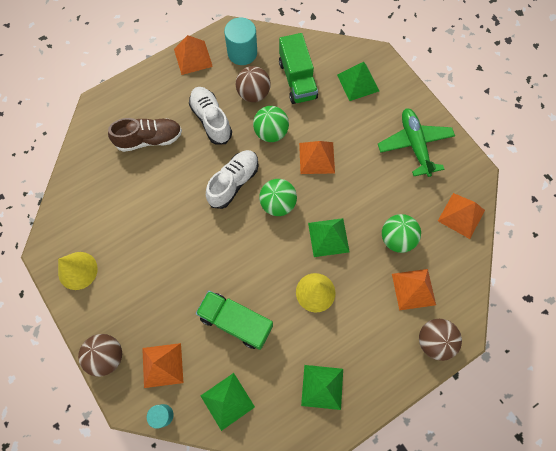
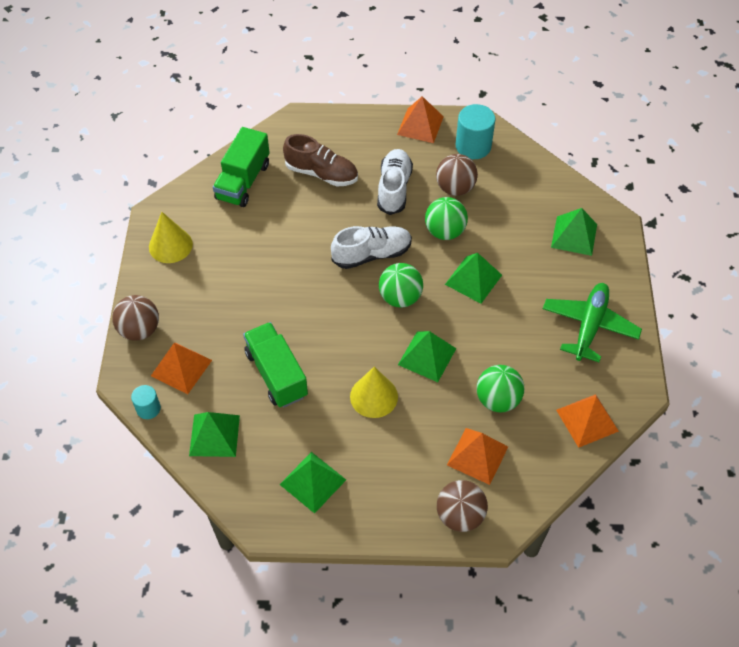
camera: 35 degrees right, 15 degrees down
green truck [279,33,318,104] -> green truck moved to [213,127,270,207]
orange pyramid [299,141,335,174] -> green pyramid [445,253,502,304]

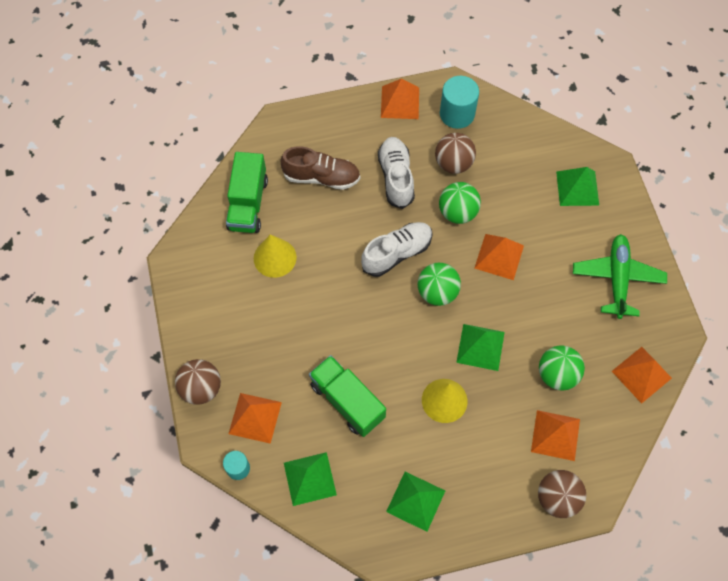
camera: 15 degrees left, 10 degrees up
yellow cone [149,212,193,263] -> yellow cone moved to [254,234,297,278]
green pyramid [445,253,502,304] -> orange pyramid [475,234,524,280]

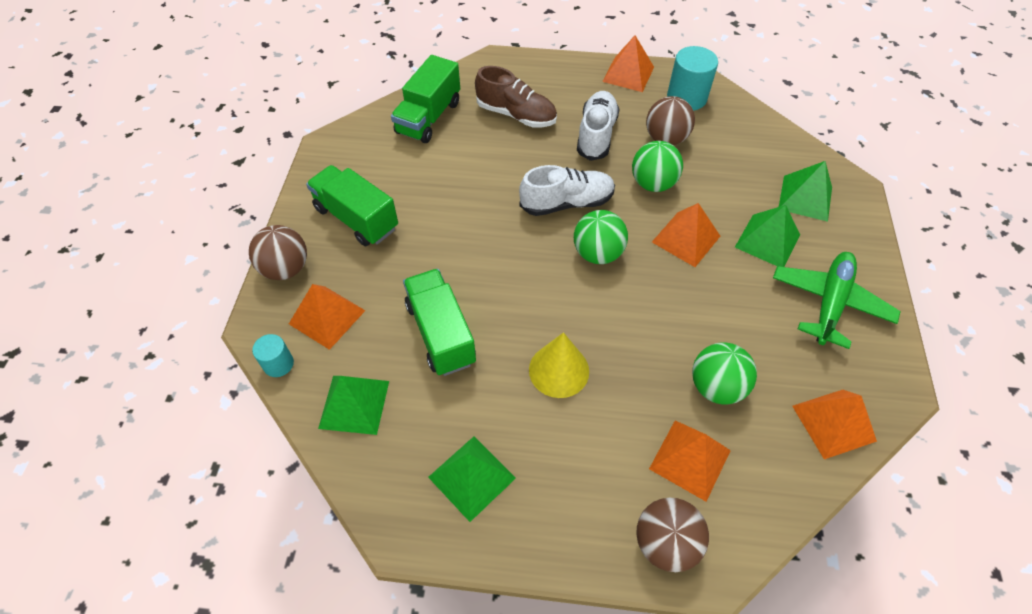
camera: 20 degrees right, 10 degrees down
yellow cone [254,234,297,278] -> none
green pyramid [456,324,505,371] -> green pyramid moved to [735,205,800,267]
none -> green truck [306,165,398,246]

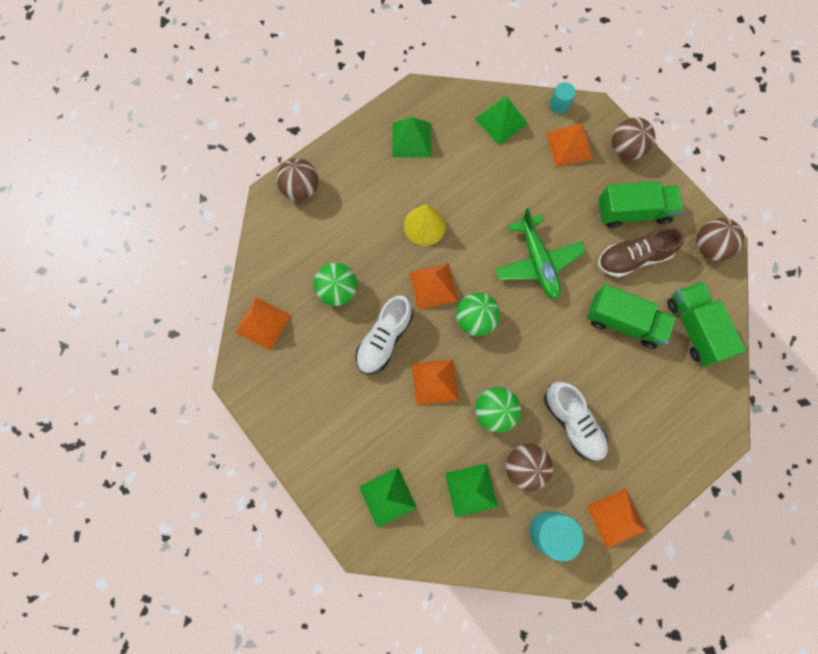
camera: 135 degrees right, 20 degrees up
green truck [403,269,476,376] -> green truck moved to [587,284,676,349]
brown shoe [475,66,557,128] -> brown shoe moved to [598,227,685,277]
white shoe [519,165,615,216] -> white shoe moved to [356,295,413,374]
orange pyramid [649,420,731,502] -> orange pyramid moved to [409,264,458,310]
green pyramid [735,205,800,267] -> green pyramid moved to [445,463,498,517]
green plane [773,252,901,349] -> green plane moved to [495,208,586,299]
none -> brown ball [696,218,744,261]

